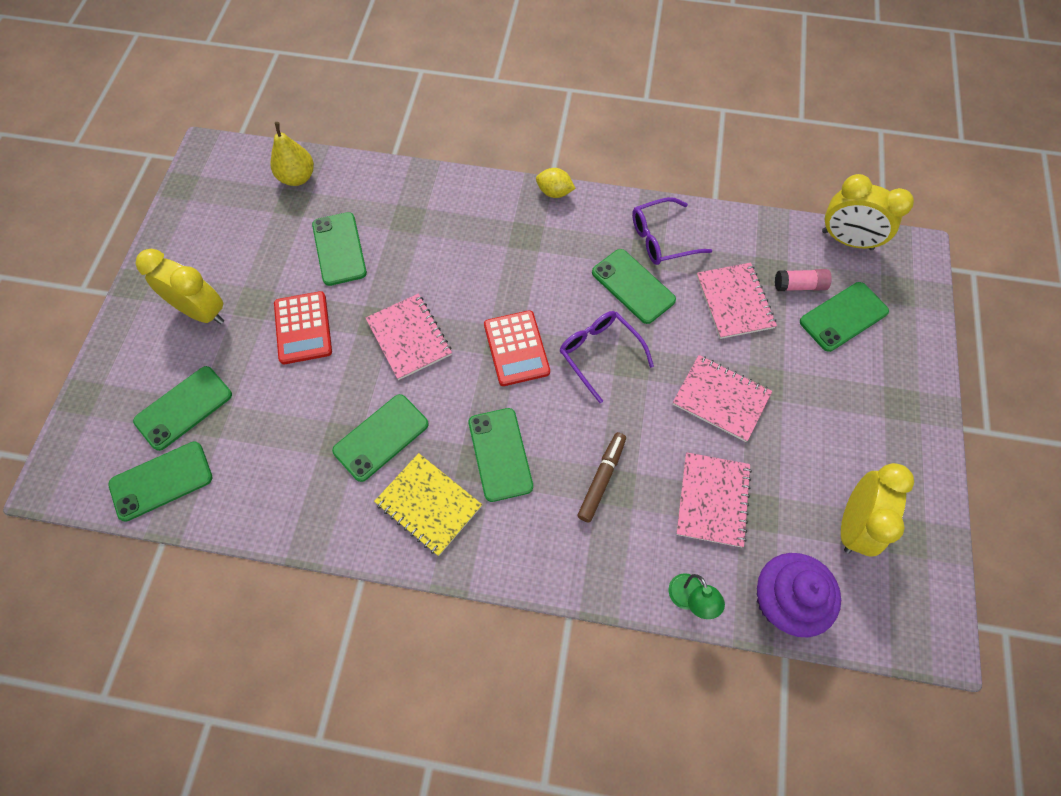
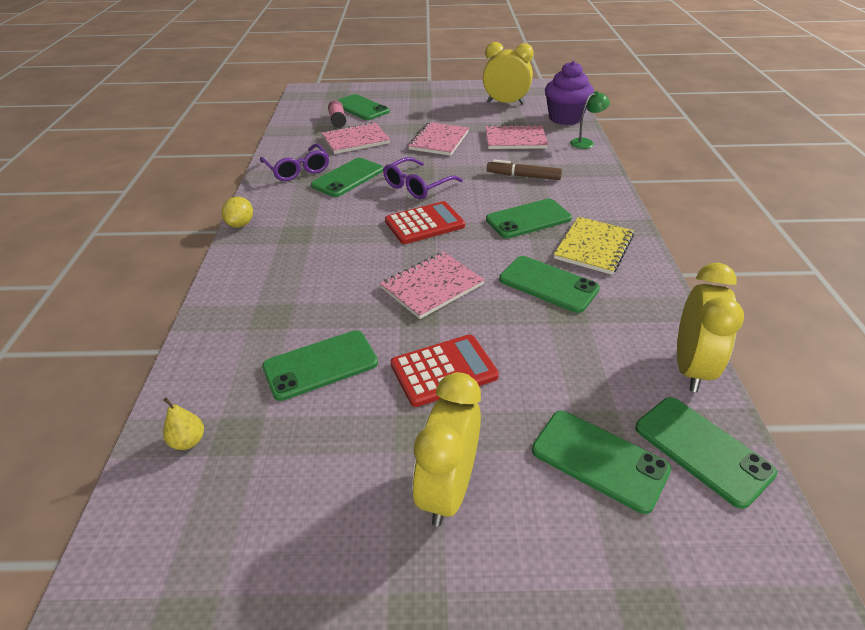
camera: 100 degrees left, 25 degrees down
yellow pear [271,122,314,186] -> yellow pear [163,398,204,450], size x0.59
yellow clock [822,174,914,250] -> yellow clock moved to [677,263,744,392]

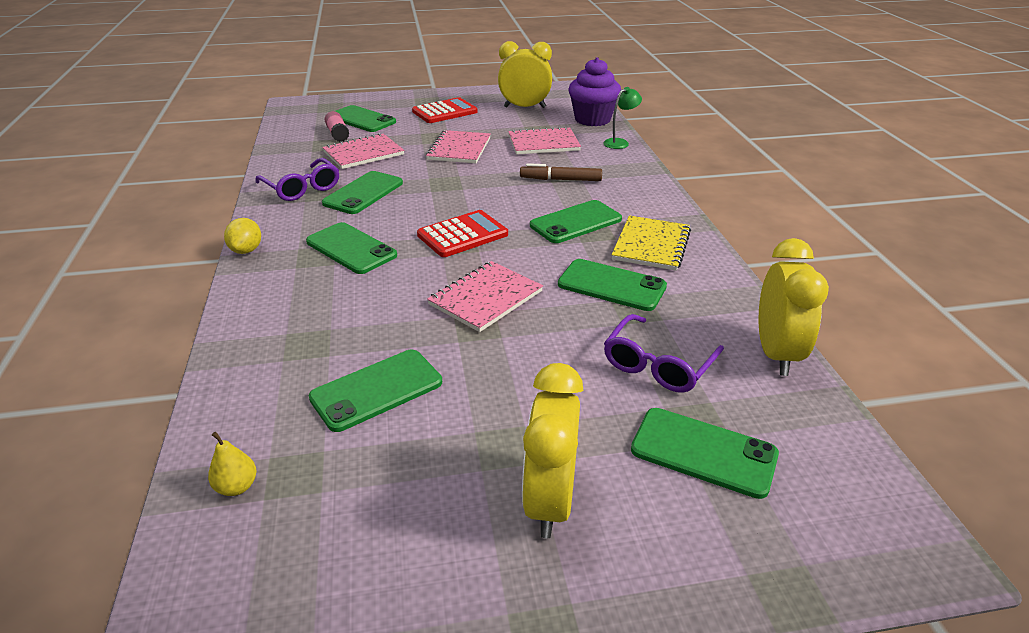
camera: 10 degrees left, 5 degrees down
purple glasses [383,157,463,199] -> purple glasses moved to [604,314,724,393]
red calculator [391,334,499,407] -> red calculator moved to [412,97,478,123]
green phone [635,397,777,509] -> green phone moved to [306,222,397,274]

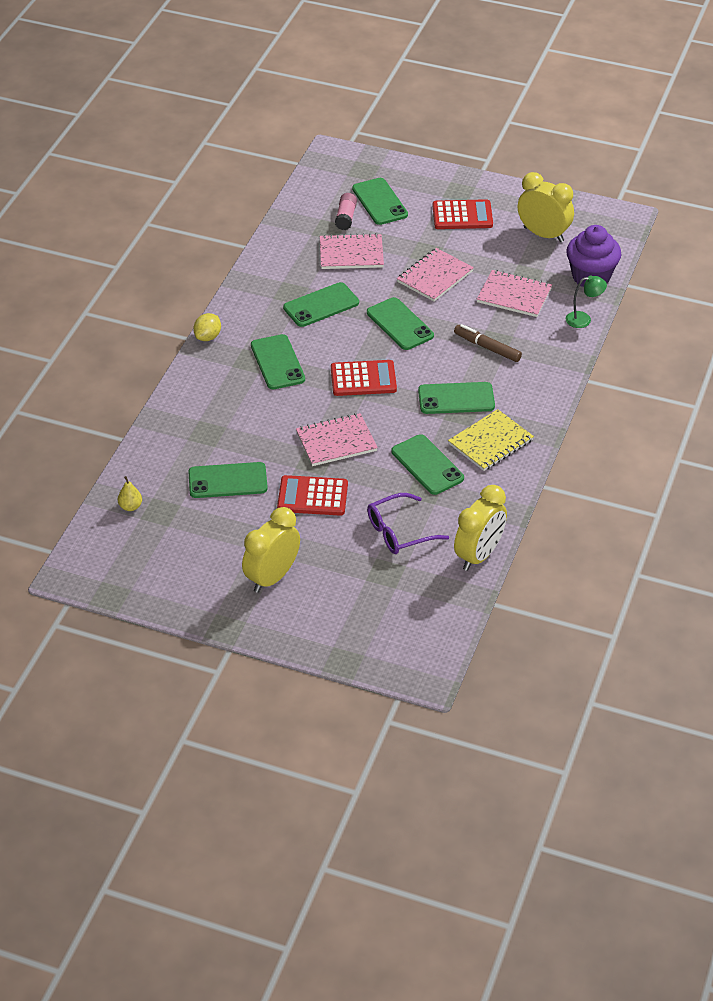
camera: 30 degrees right, 10 degrees up
purple glasses [256,158,339,201] -> none
green phone [631,408,779,499] -> green phone moved to [367,297,434,350]
none -> red calculator [277,475,348,516]

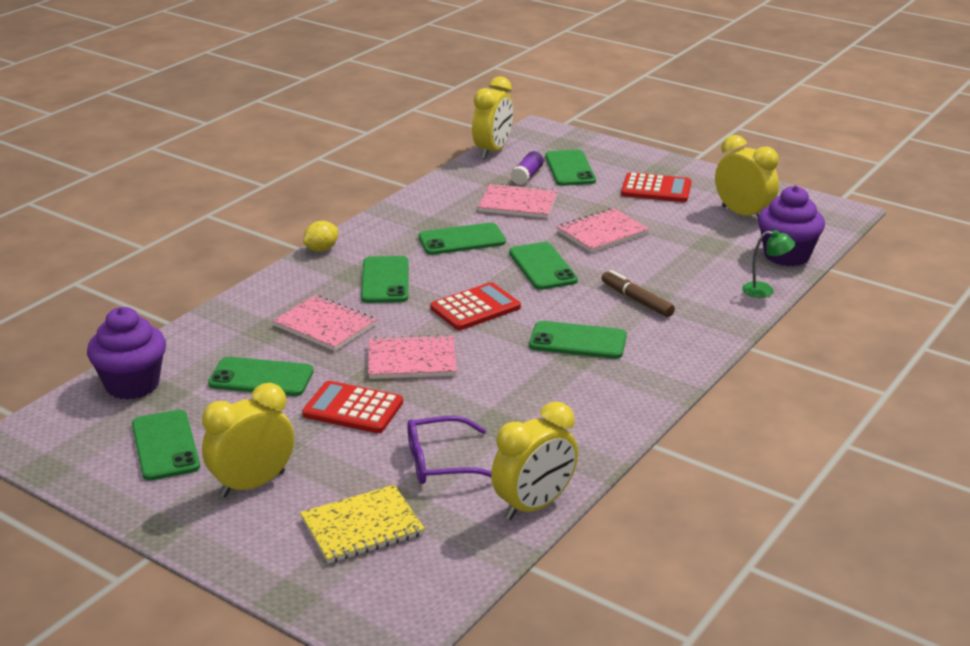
camera: 15 degrees right, 15 degrees down
yellow pear [118,476,142,511] -> purple cupcake [87,307,166,400]
red calculator [331,360,397,396] -> red calculator turned 45 degrees counterclockwise [430,282,521,330]
pink glue stick [335,193,357,230] -> purple glue stick [511,151,544,185]
green phone [392,434,464,495] -> green phone moved to [132,410,200,481]
yellow notebook [448,409,534,471] -> yellow notebook moved to [300,485,425,564]
pink notebook [477,270,552,317] -> pink notebook moved to [273,295,377,351]
none -> yellow clock [472,76,513,159]

